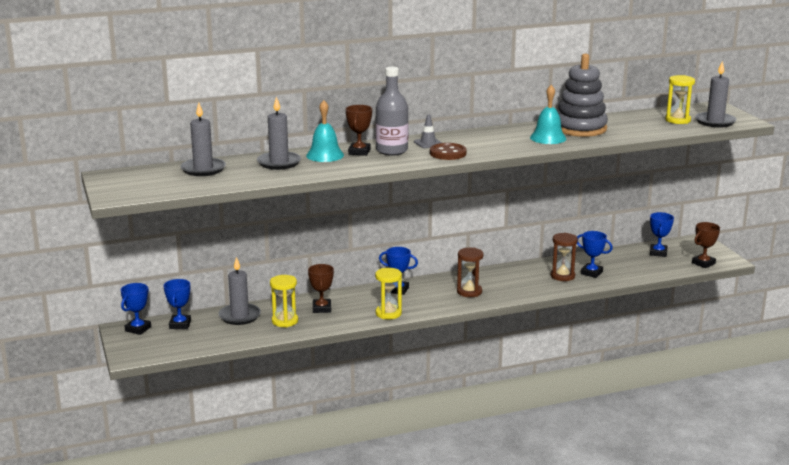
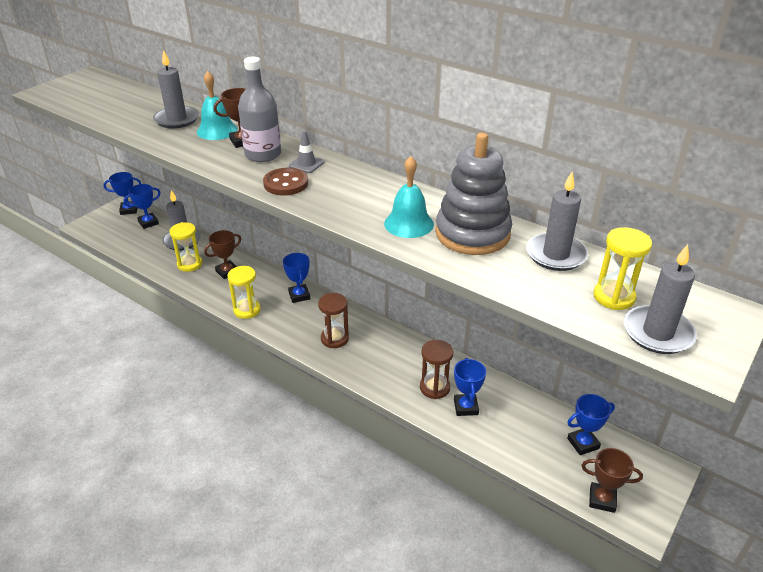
camera: 55 degrees right, 15 degrees up
grey candle [180,103,226,176] -> grey candle moved to [526,172,588,271]

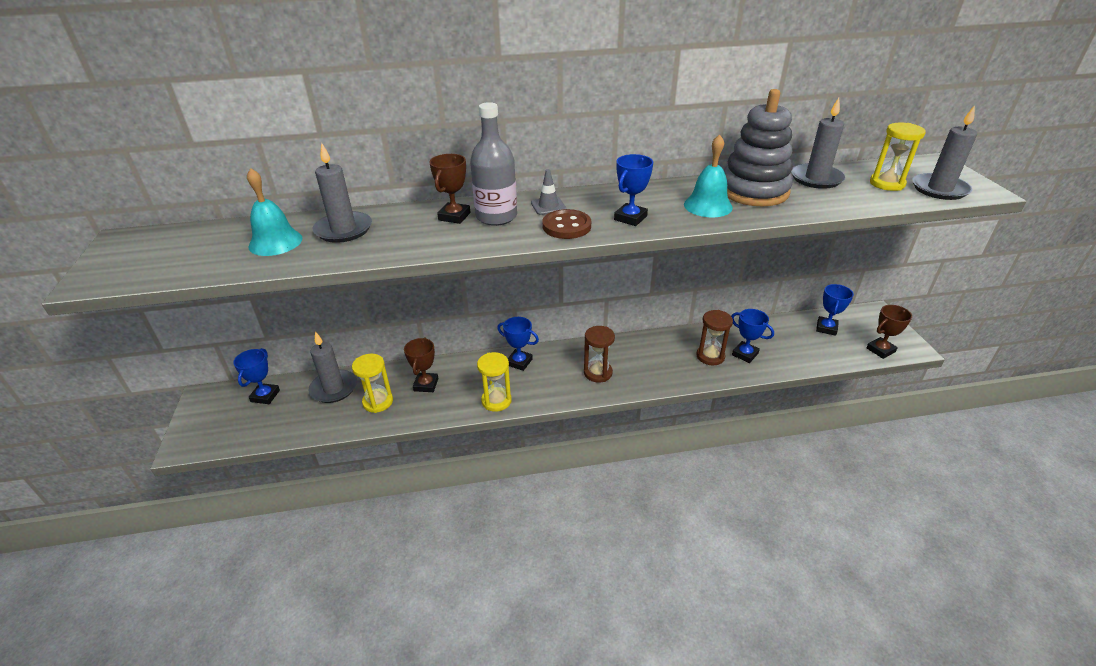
camera: 45 degrees left, 0 degrees up
blue trophy [103,172,142,215] -> blue trophy moved to [614,154,653,226]
turquoise bell [197,71,238,140] -> turquoise bell moved to [247,168,302,256]

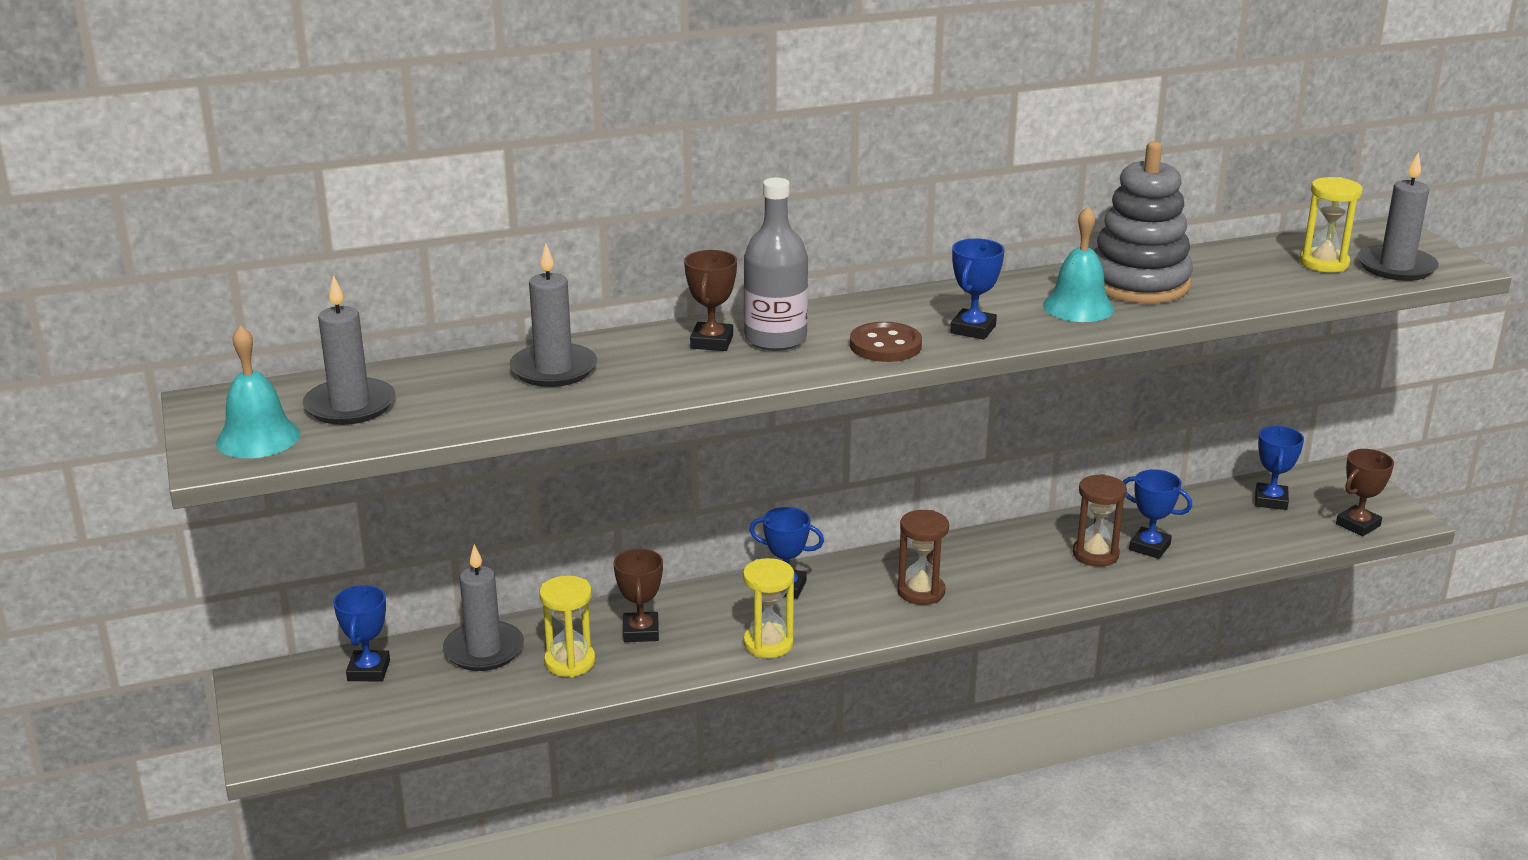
camera: 10 degrees left, 10 degrees down
turquoise bell [247,168,302,256] -> turquoise bell moved to [216,325,300,458]
grey traffic cone [531,169,567,215] -> none
grey candle [791,98,846,189] -> grey candle moved to [302,275,395,425]

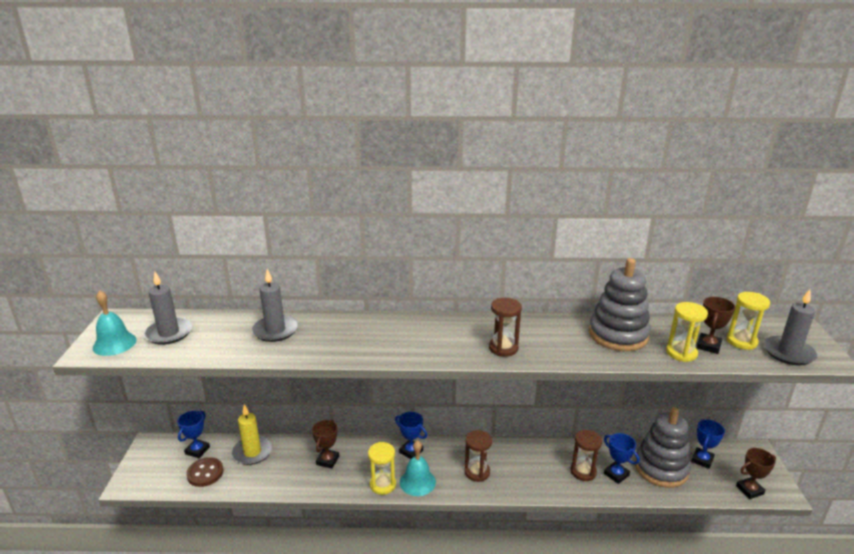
camera: 20 degrees right, 0 degrees up
grey candle [443,544,524,671] -> yellow candle [232,404,272,465]
yellow hourglass [539,576,595,677] -> yellow hourglass moved to [666,302,708,362]
brown trophy [684,250,737,351] -> brown trophy moved to [696,297,735,354]
grey bottle [744,178,808,351] -> none
brown button [850,322,922,362] -> brown button moved to [186,457,223,487]
blue trophy [950,238,1005,340] -> brown hourglass [489,298,522,357]
turquoise bell [1043,206,1114,322] -> turquoise bell moved to [400,440,436,496]
none -> grey stacking toy [635,407,691,488]

